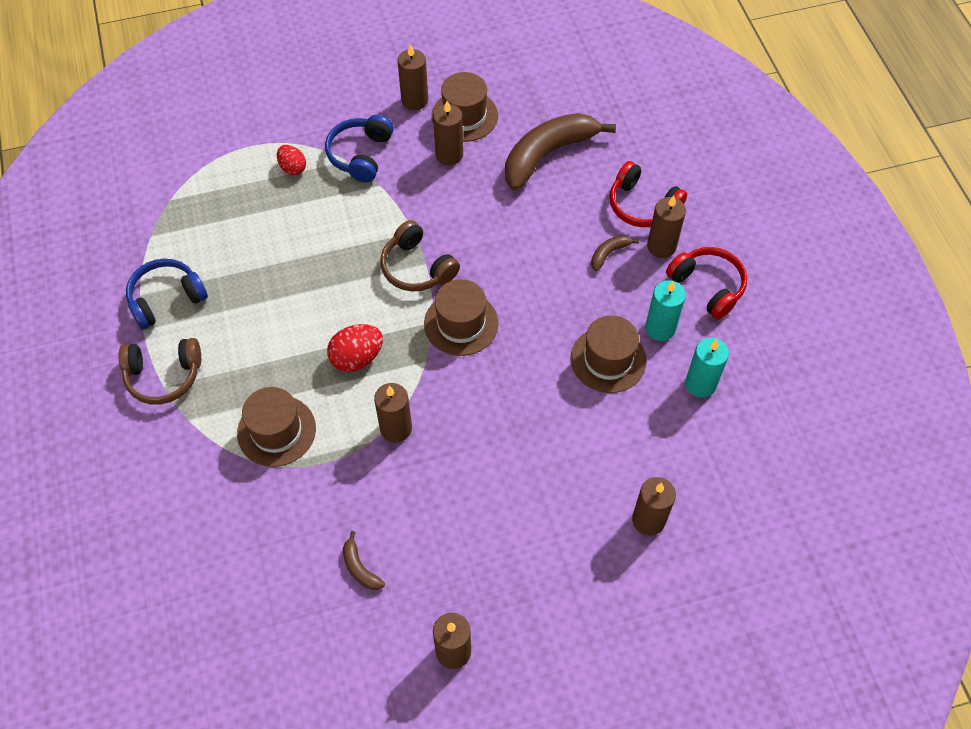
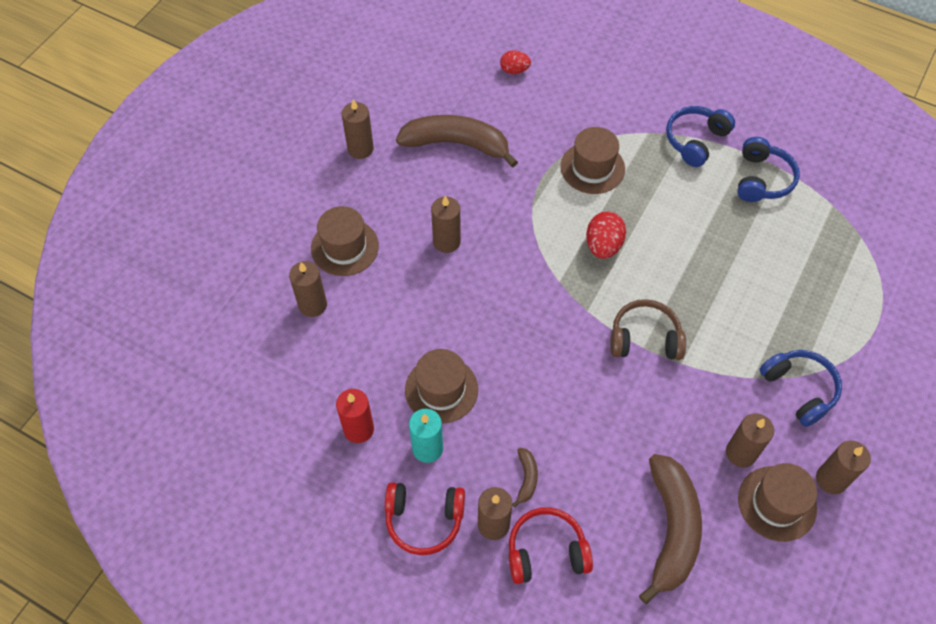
camera: 135 degrees right, 0 degrees up
brown headphones [119,338,201,405] -> blue headphones [666,106,735,167]
red egg [277,145,306,175] -> red egg moved to [500,50,531,74]
brown banana [343,531,385,590] -> brown banana [396,115,518,168], size x2.37
brown candle [374,383,412,442] -> brown candle moved to [431,196,461,253]
brown hat [424,279,499,356] -> brown hat moved to [311,206,379,276]
turquoise candle [685,338,729,398] -> red candle [336,389,374,443]

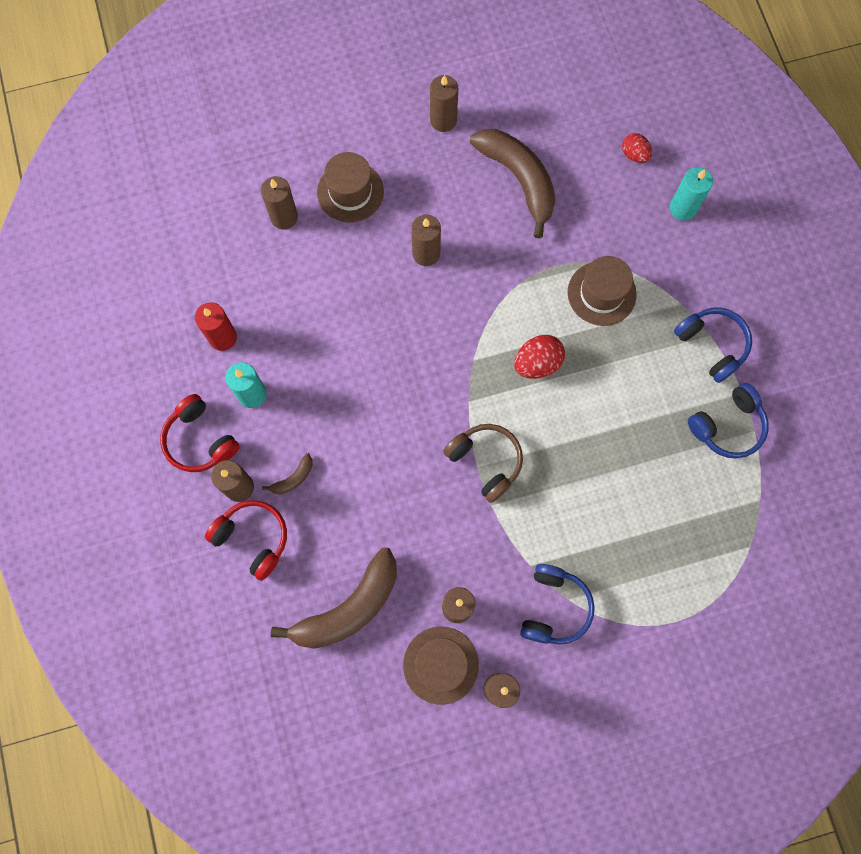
camera: 45 degrees right, 15 degrees up
brown hat [405,349,478,423] -> none
blue headphones [666,106,735,167] -> blue headphones turned 60 degrees clockwise [674,308,752,383]
none -> turquoise candle [670,167,713,221]

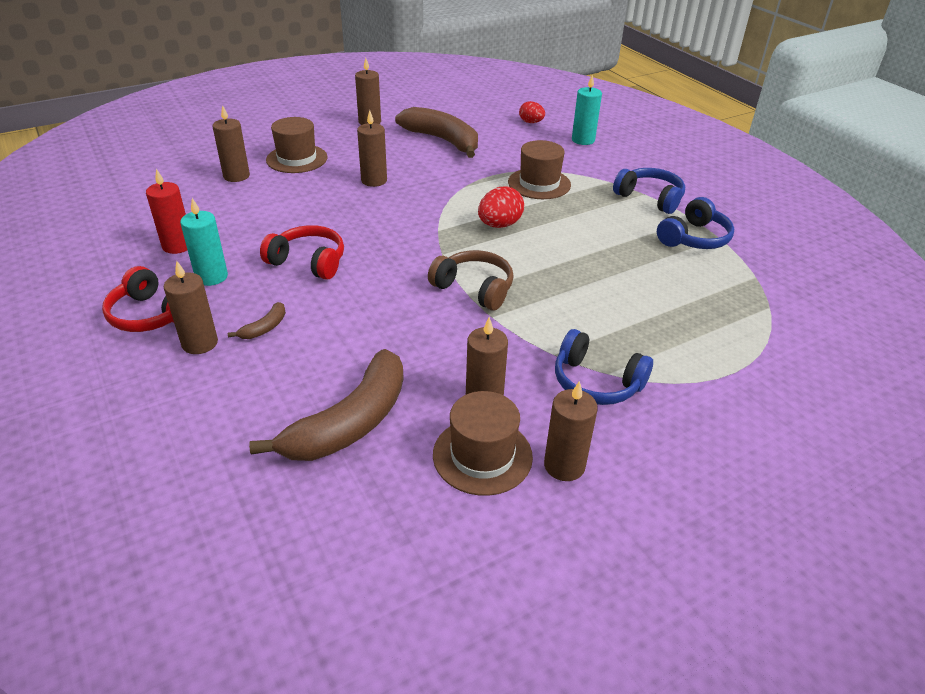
camera: 15 degrees left, 35 degrees down
red headphones [205,500,287,581] -> red headphones moved to [260,225,344,280]
blue headphones [520,564,595,645] -> blue headphones turned 120 degrees clockwise [555,329,653,405]

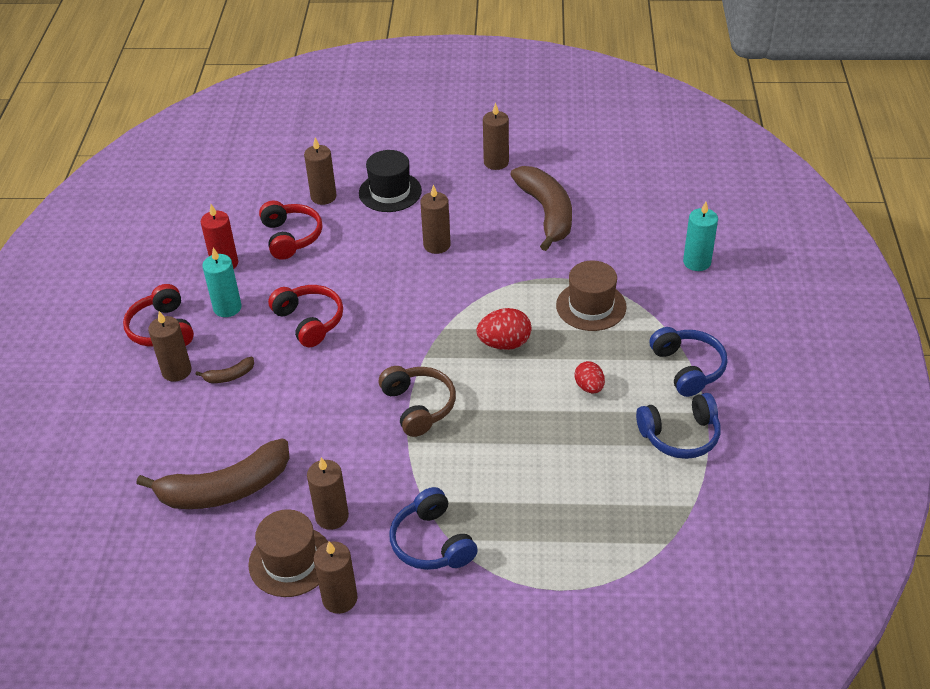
camera: 35 degrees right, 5 degrees up
brown hat [266,117,328,173] -> black hat [359,150,422,212]
red egg [519,101,545,123] -> red egg moved to [575,361,605,393]
none -> red headphones [259,200,322,260]

